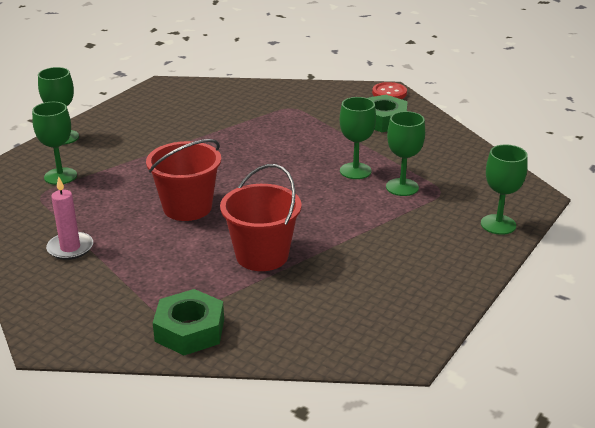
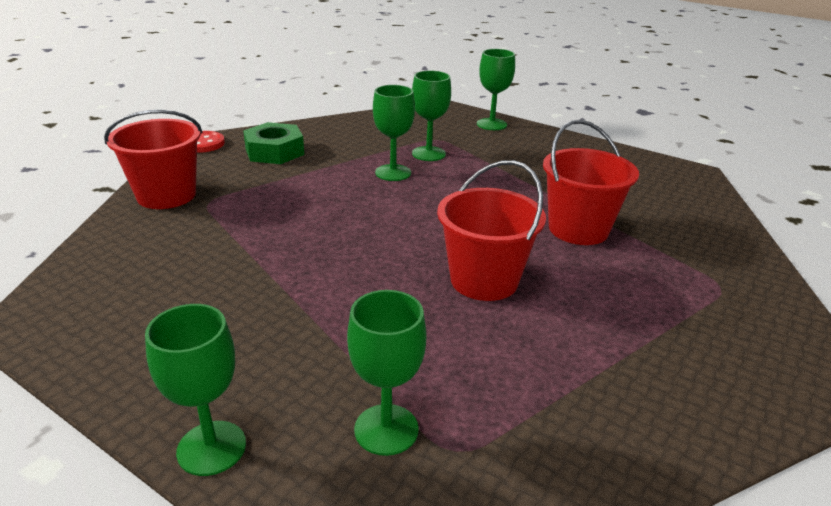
camera: 90 degrees left, 0 degrees up
pink candle [46,176,93,260] -> none
green nut [153,289,224,355] -> none
none -> red bucket [104,110,202,209]

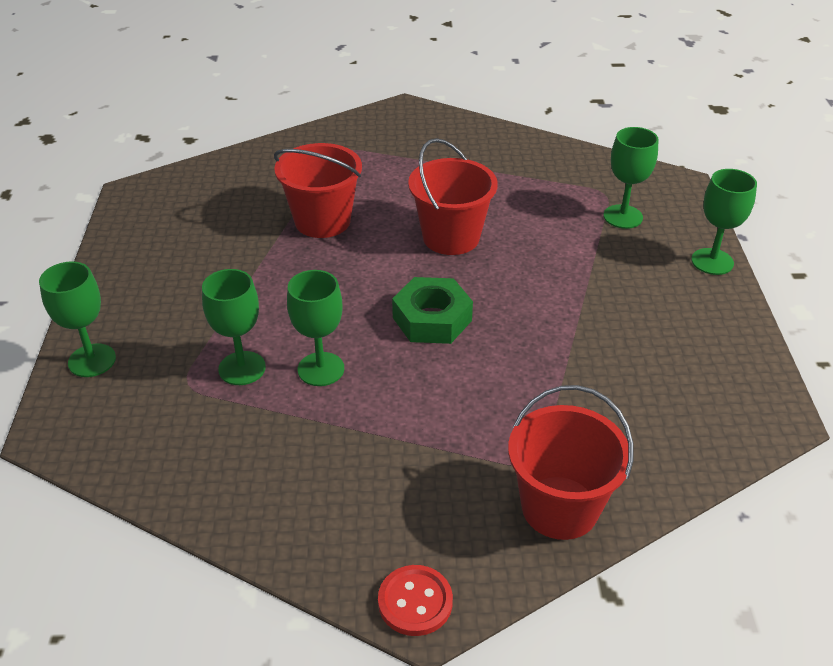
camera: 125 degrees left, 10 degrees up
green nut [243,122,304,164] -> green nut moved to [392,277,473,344]

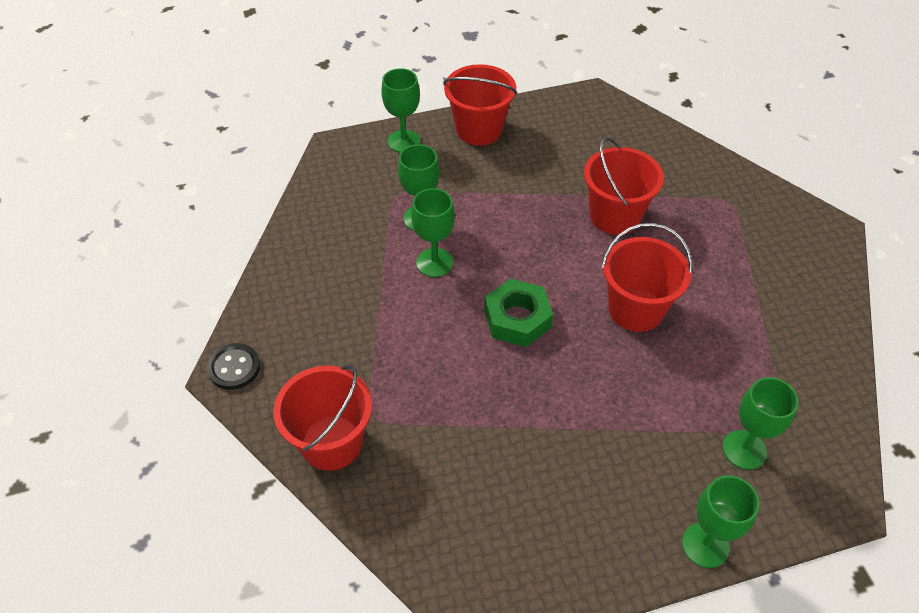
camera: 75 degrees right, 10 degrees up
red button [378,565,453,636] -> black button [207,343,260,390]
none -> red bucket [443,64,517,146]

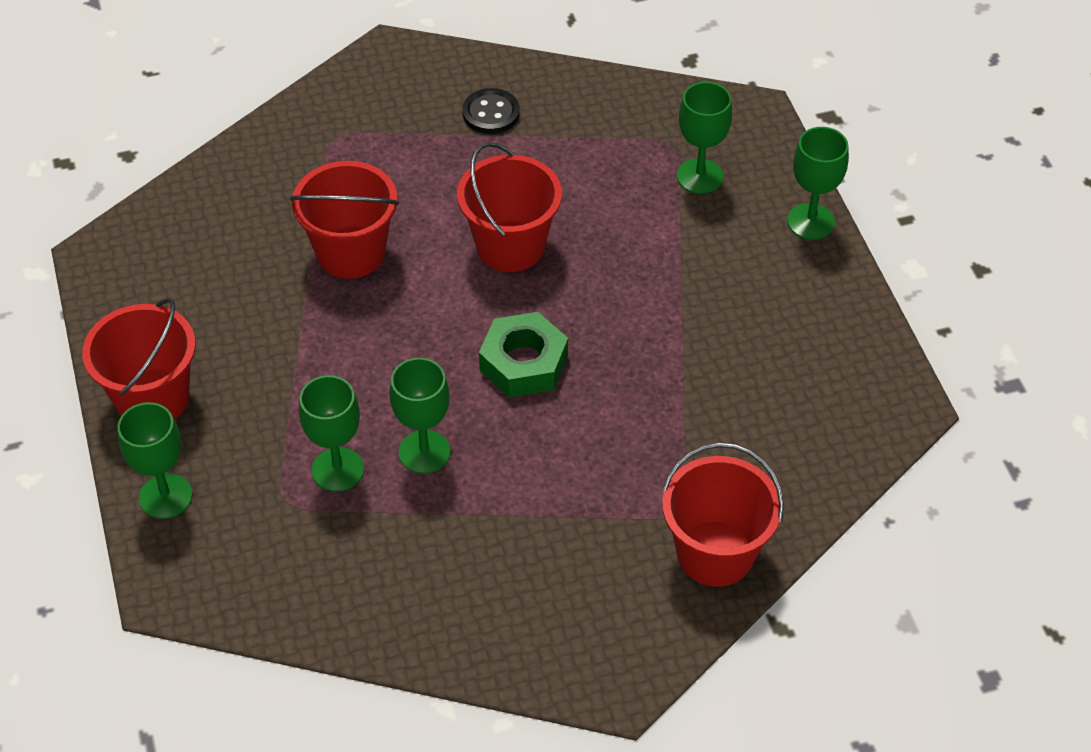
camera: 90 degrees left, 0 degrees up
black button [207,343,260,390] -> black button moved to [462,88,520,134]

